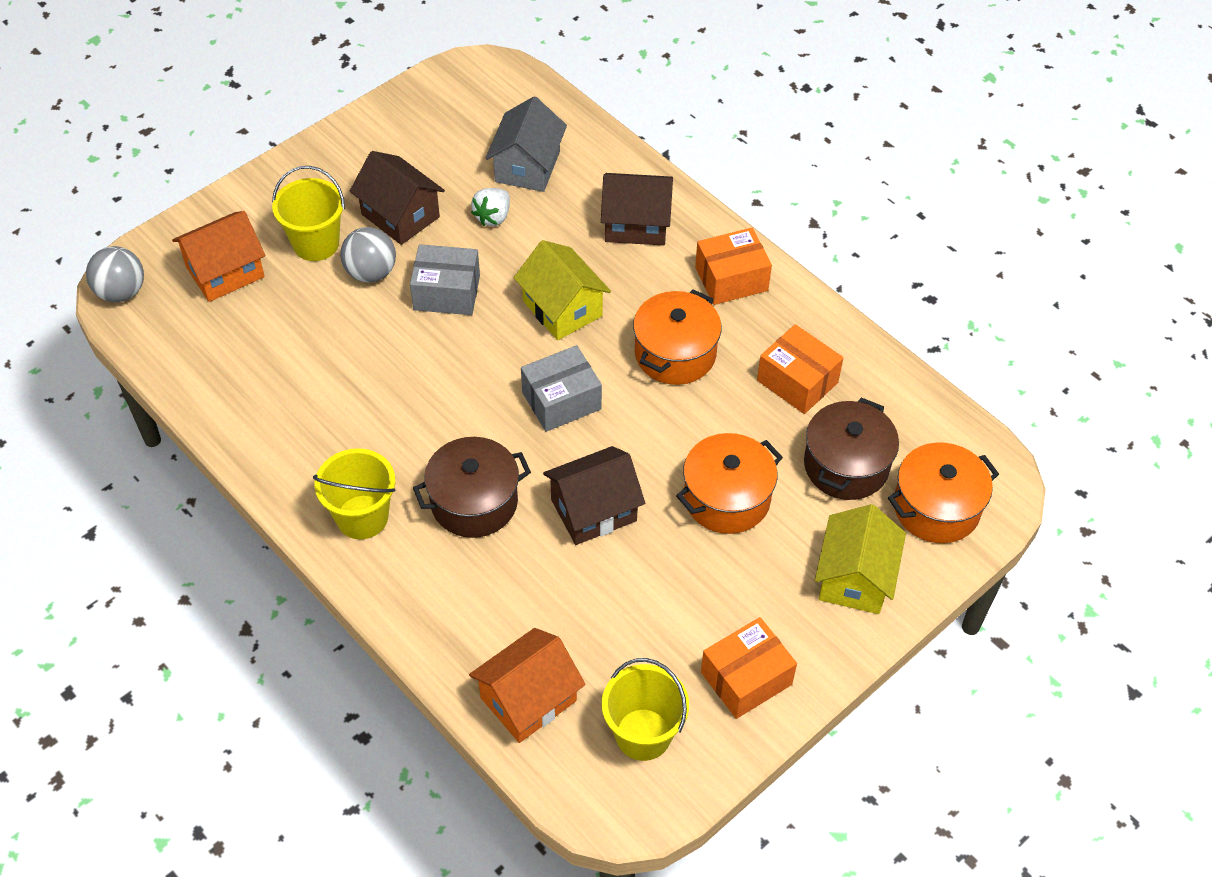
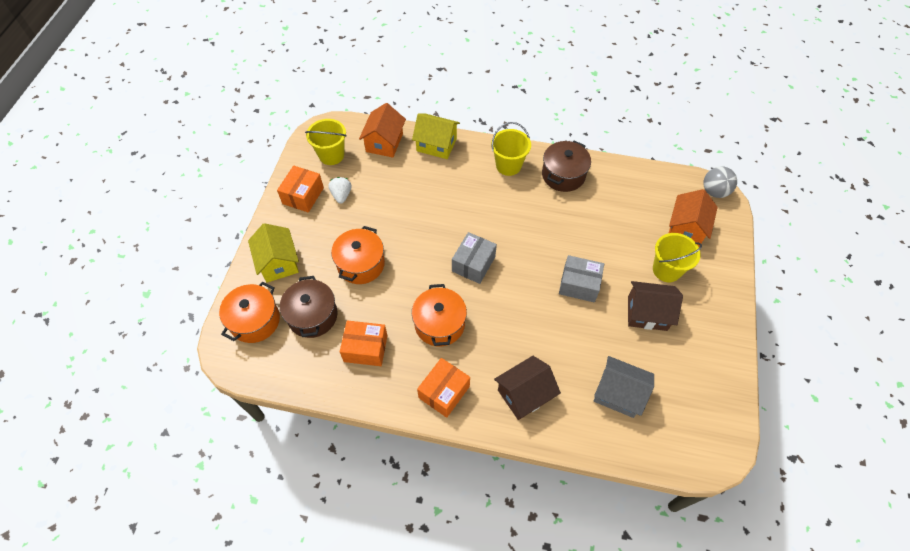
camera: 145 degrees right, 5 degrees up
grey ball [340,227,396,283] -> none
grey box [410,244,480,315] -> grey box turned 45 degrees clockwise [559,255,604,302]
brown pot [413,437,531,538] -> brown pot moved to [542,140,591,192]
white strawberry [471,188,510,226] -> white strawberry moved to [328,177,351,204]
grey house [486,96,567,192] -> grey house turned 45 degrees counterclockwise [594,356,654,418]
yellow house [514,240,611,340] -> yellow house moved to [412,114,460,159]
brown house [543,446,645,545] -> none

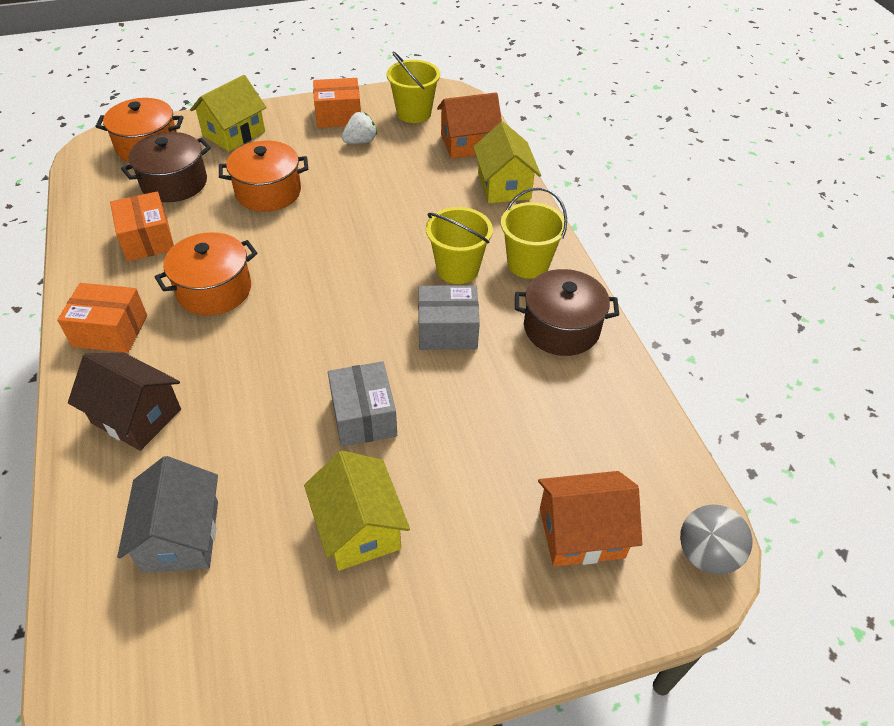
camera: 60 degrees right, 10 degrees down
grey box [452,232,497,284] -> grey box moved to [418,285,480,350]
brown house [628,281,683,331] -> yellow house [304,451,410,571]
yellow bucket [653,233,702,282] -> yellow bucket moved to [426,207,493,284]

